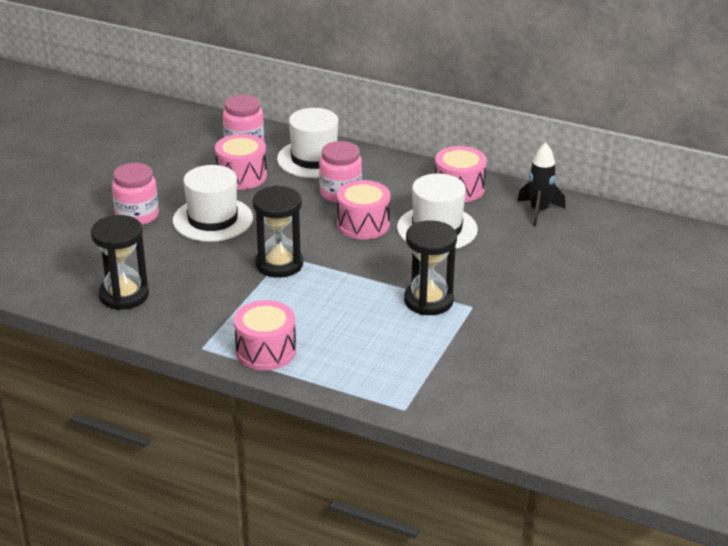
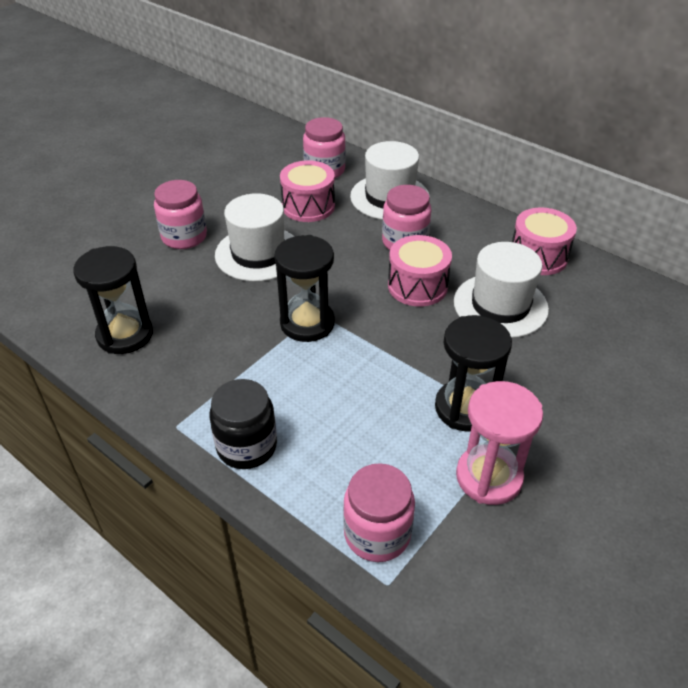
camera: 15 degrees right, 10 degrees up
pink drum [234,300,296,370] -> black jar [209,379,277,469]
black rocket [517,142,566,226] -> none
none -> pink jar [343,463,415,562]
none -> pink hourglass [456,381,543,505]

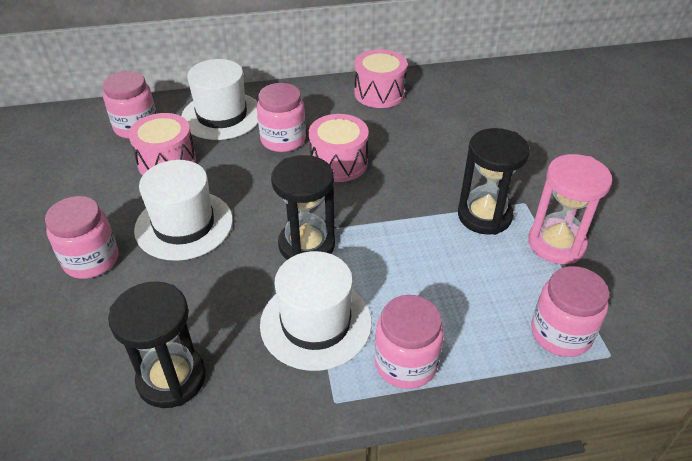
camera: 50 degrees left, 0 degrees up
black jar [209,379,277,469] -> pink jar [374,295,444,389]
white hat [454,242,549,338] -> white hat moved to [260,251,372,371]

